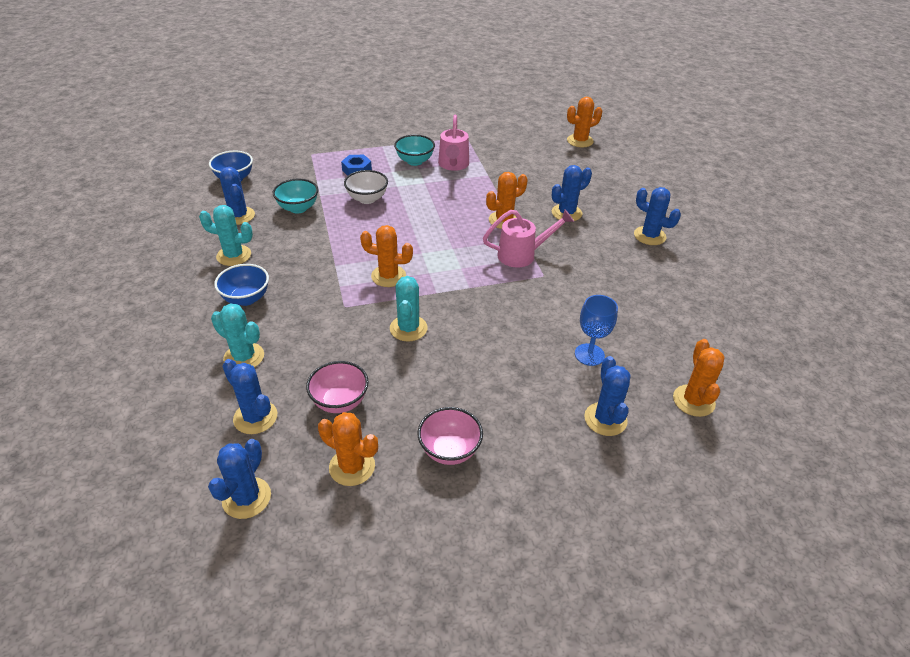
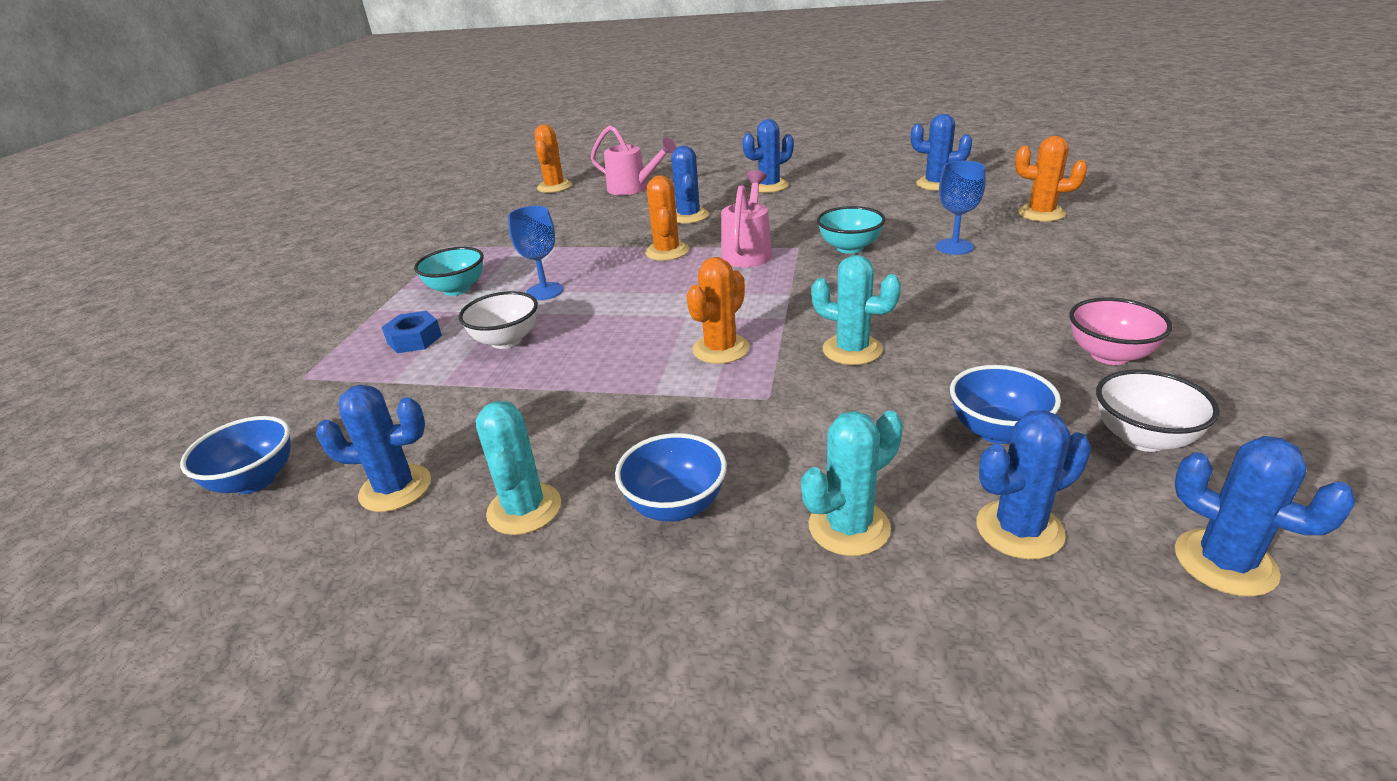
camera: 60 degrees left, 10 degrees down
turquoise cactus [199,205,253,266] -> turquoise cactus turned 45 degrees counterclockwise [476,401,561,535]
turquoise bowl [272,179,318,214] -> turquoise bowl moved to [817,206,885,254]
pink bowl [306,361,369,413] -> blue bowl [950,365,1061,444]
orange cactus [318,412,378,486] -> white bowl [1096,369,1220,452]
pink watering can [438,115,469,171] -> pink watering can moved to [591,125,677,195]
blue cactus [584,356,630,436] -> blue cactus moved to [911,114,972,190]
none -> blue goblet [508,206,563,300]

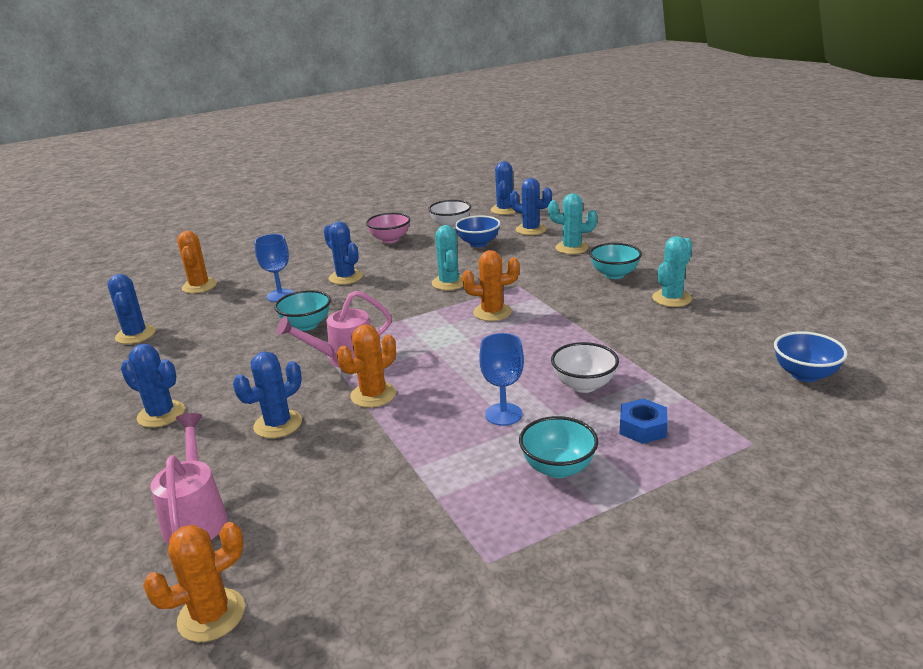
camera: 130 degrees left, 5 degrees down
blue cactus [316,385,431,512] -> blue cactus moved to [323,221,363,285]
blue bowl [615,433,727,522] -> turquoise bowl [589,243,642,279]

